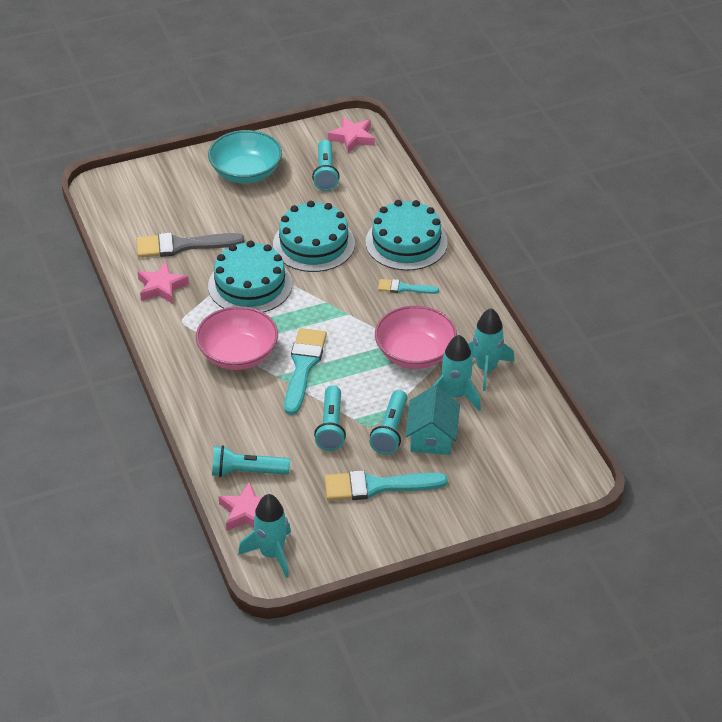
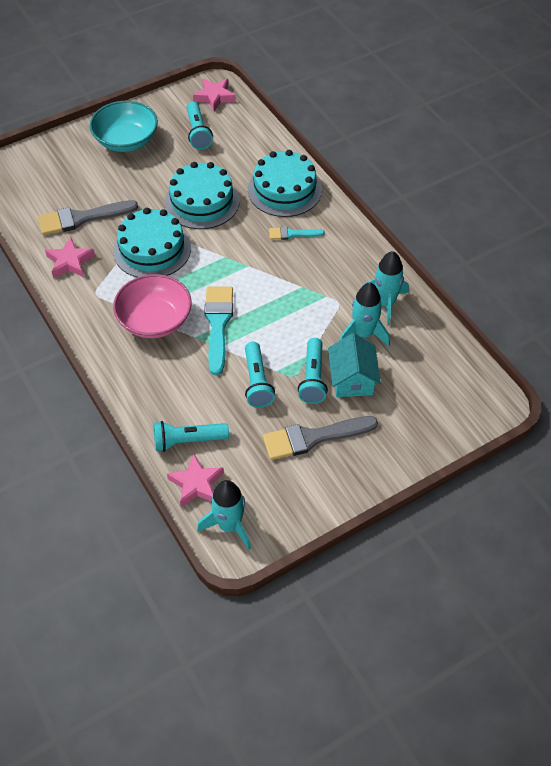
camera: 10 degrees left, 10 degrees up
turquoise brush [324,470,448,501] -> grey brush [263,416,378,460]
pink bowl [375,305,457,369] -> none

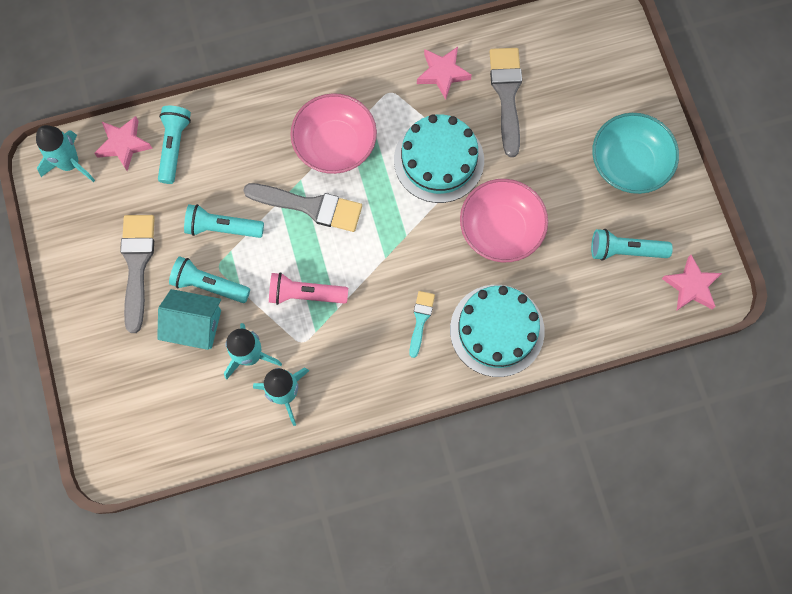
camera: 105 degrees right, 20 degrees up
turquoise cake [164,162,240,229] -> pink bowl [460,179,548,262]
turquoise brush [204,286,233,375] -> grey brush [243,183,362,232]
none -> pink flashlight [269,272,348,305]

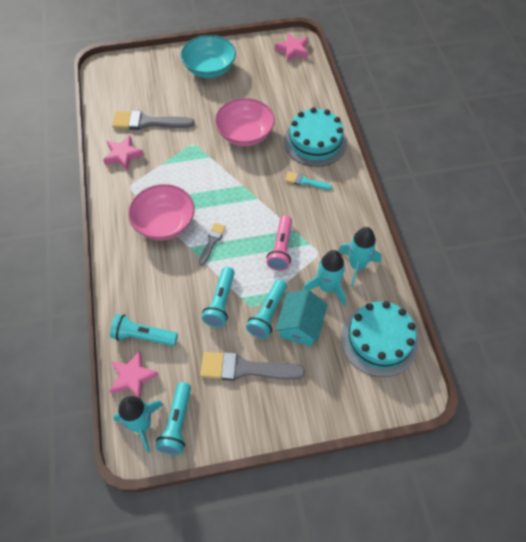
camera: 85 degrees left, 15 degrees down
grey brush [243,183,362,232] -> grey brush [199,223,226,266], size x0.55
turquoise cake [394,114,484,203] -> turquoise cake moved to [341,301,419,377]
turquoise flashlight [591,229,673,261] -> turquoise flashlight moved to [156,382,191,455]

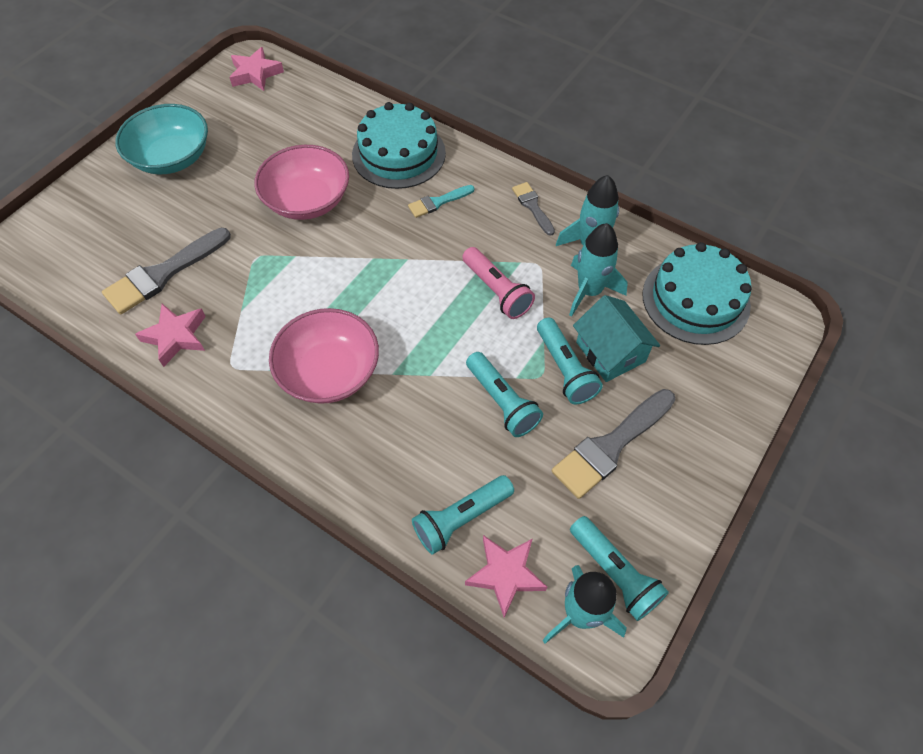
camera: 45 degrees left, 0 degrees up
grey brush [199,223,226,266] -> grey brush moved to [512,182,555,236]

